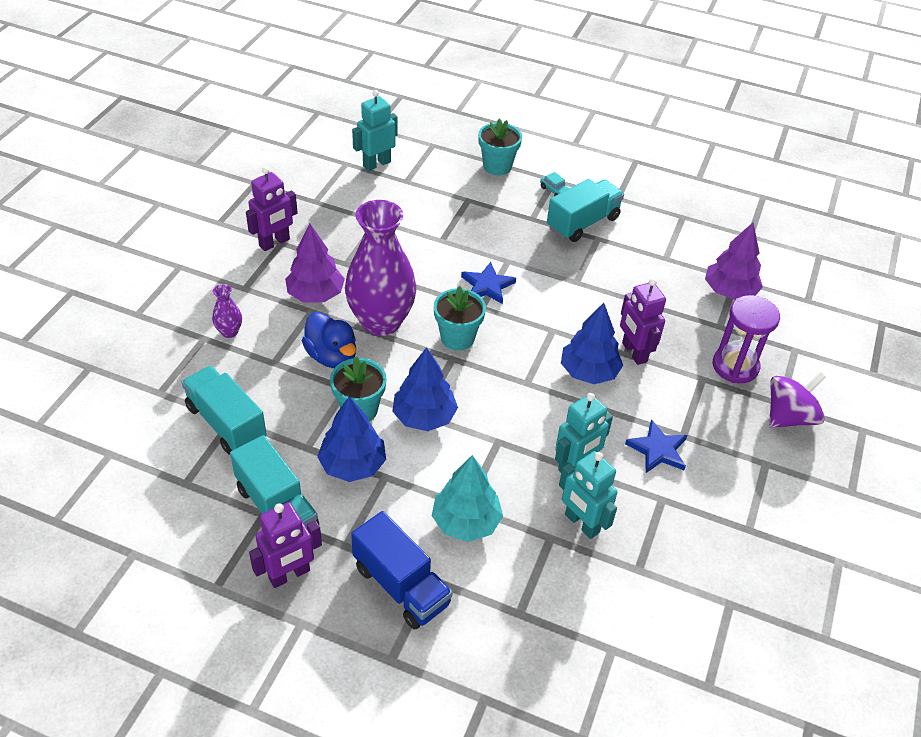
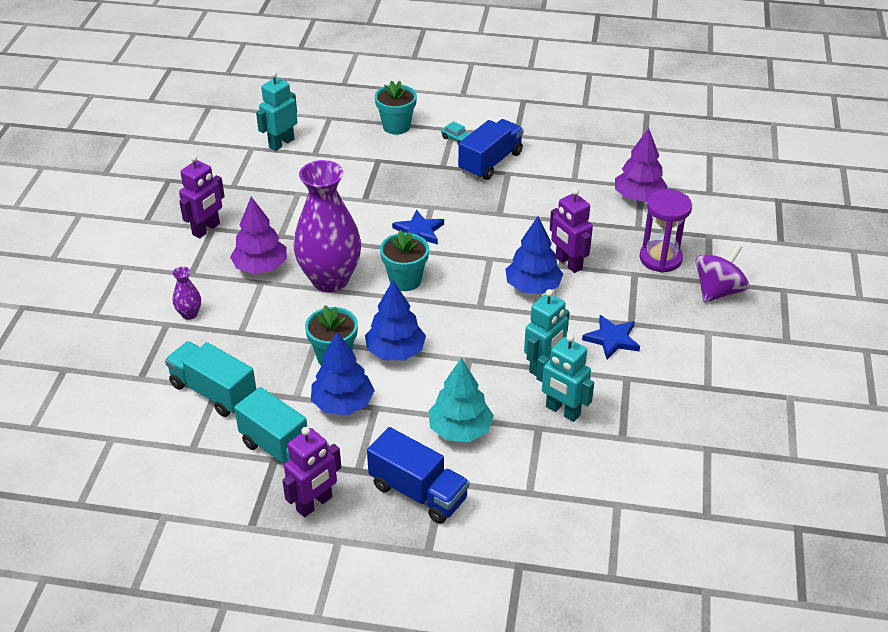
camera: 10 degrees left, 5 degrees down
blue duck [302,312,356,368] -> none
turquoise truck [547,179,624,242] -> blue truck [458,119,524,180]

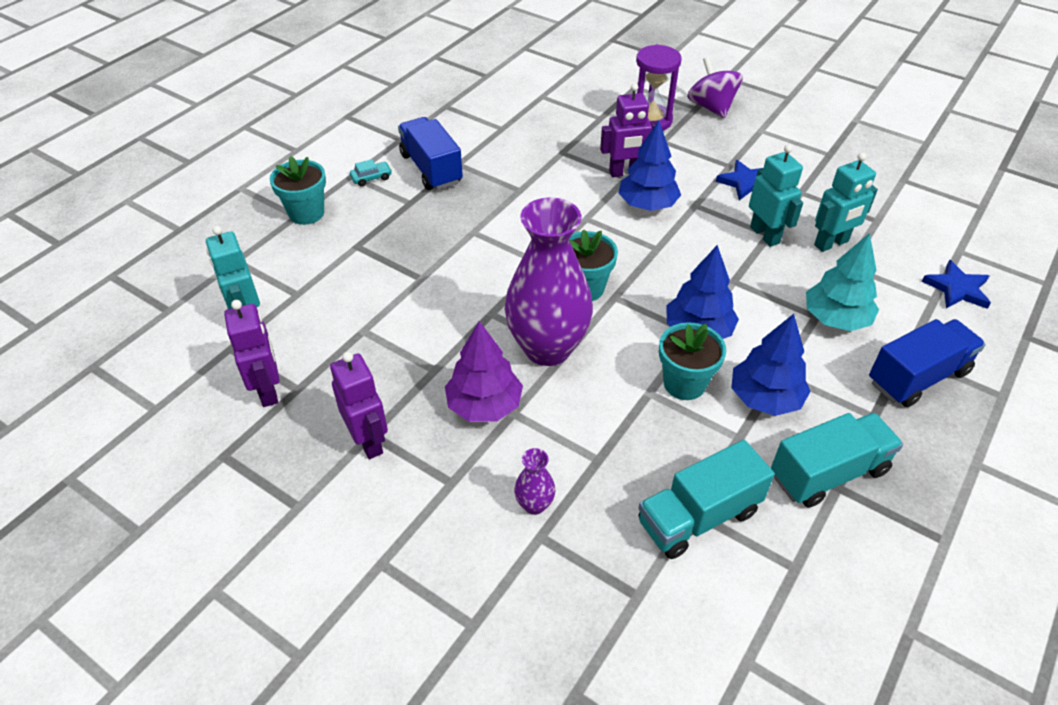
camera: 65 degrees left, 5 degrees up
purple robot [282,427,341,517] -> purple robot moved to [224,300,280,407]
blue star [392,210,444,245] -> blue star moved to [922,260,991,309]
purple tree [615,128,668,202] -> none

